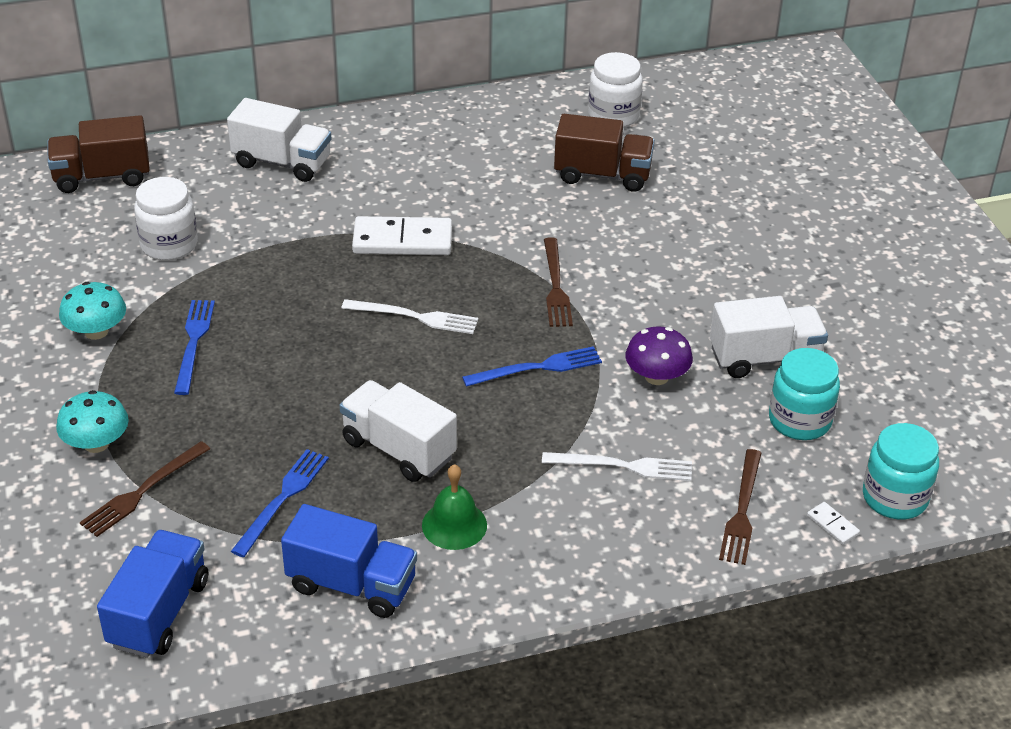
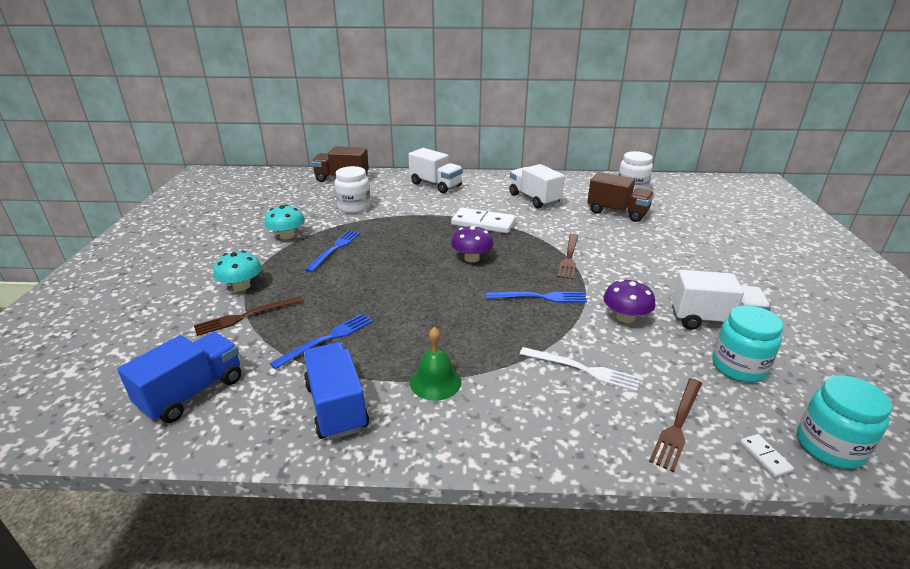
camera: 20 degrees right, 10 degrees down
blue truck [281,504,417,618] -> blue truck turned 150 degrees counterclockwise [304,342,369,440]
white truck [340,380,457,482] -> white truck moved to [509,164,565,209]
white fork [341,299,478,334] -> purple mushroom [451,225,493,262]

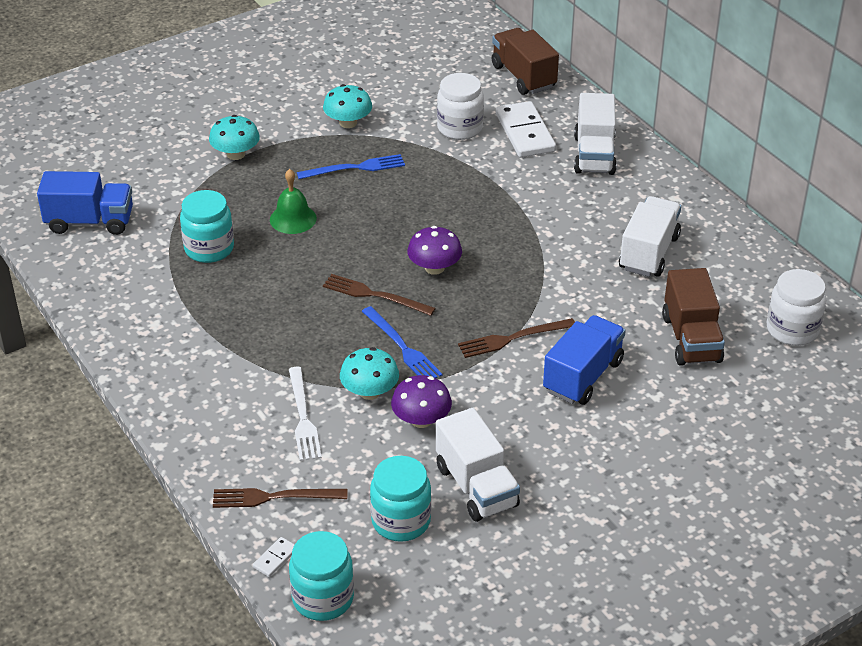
camera: 55 degrees right, 10 degrees up
brown fork [194,296,303,336] -> brown fork moved to [323,274,436,316]
blue fork [270,313,373,369] -> turquoise jar [180,190,234,263]
blue truck [304,342,369,440] -> blue truck moved to [543,315,626,405]
green bell [410,327,461,401] -> green bell moved to [270,169,317,234]
white domino [451,208,516,233] -> white domino moved to [496,101,556,157]
none -> turquoise mushroom [340,347,399,400]

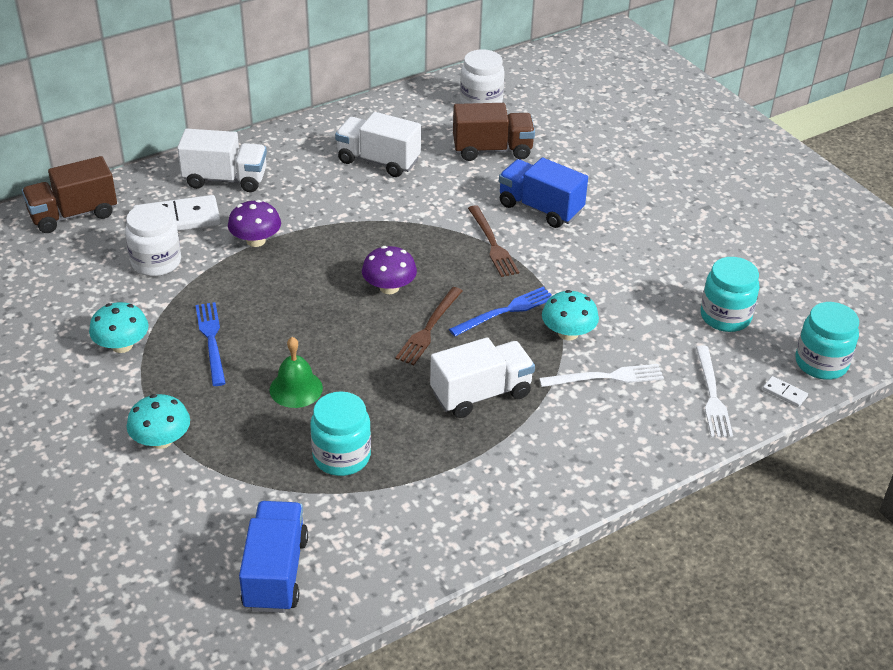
camera: 90 degrees left, 0 degrees up
brown fork [213,488,347,508] -> white fork [696,345,733,437]
purple mushroom [391,375,452,428] -> purple mushroom moved to [228,200,281,247]
white truck [436,408,520,522] -> white truck moved to [430,337,535,418]

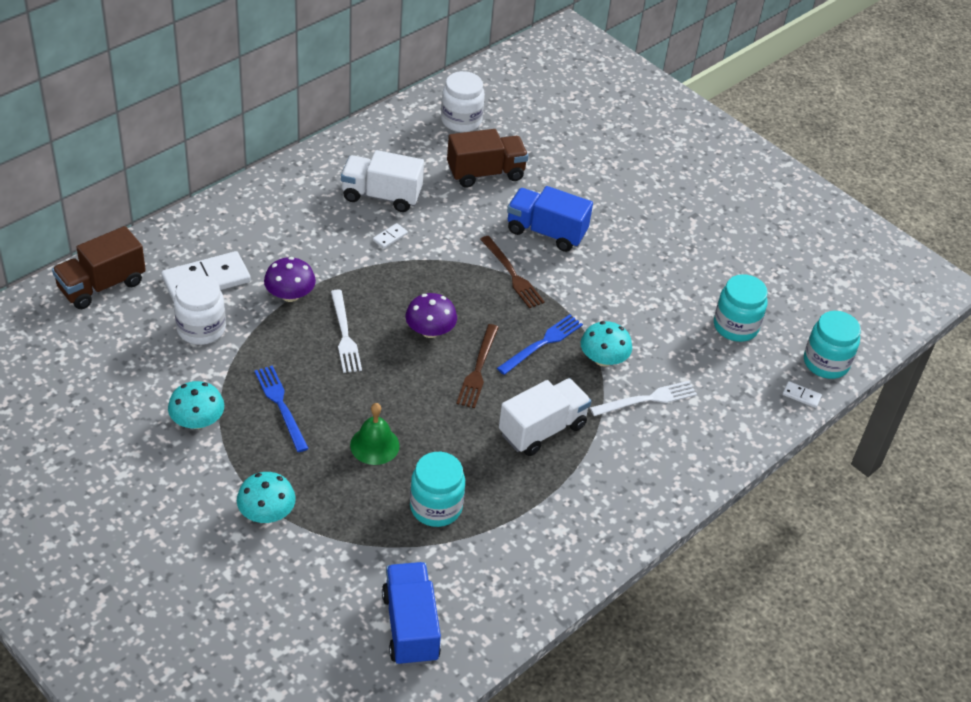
camera: 15 degrees left, 5 degrees up
white truck [177,129,267,192] -> none
white fork [696,345,733,437] -> white fork moved to [331,290,362,373]
none -> white domino [373,223,408,249]

